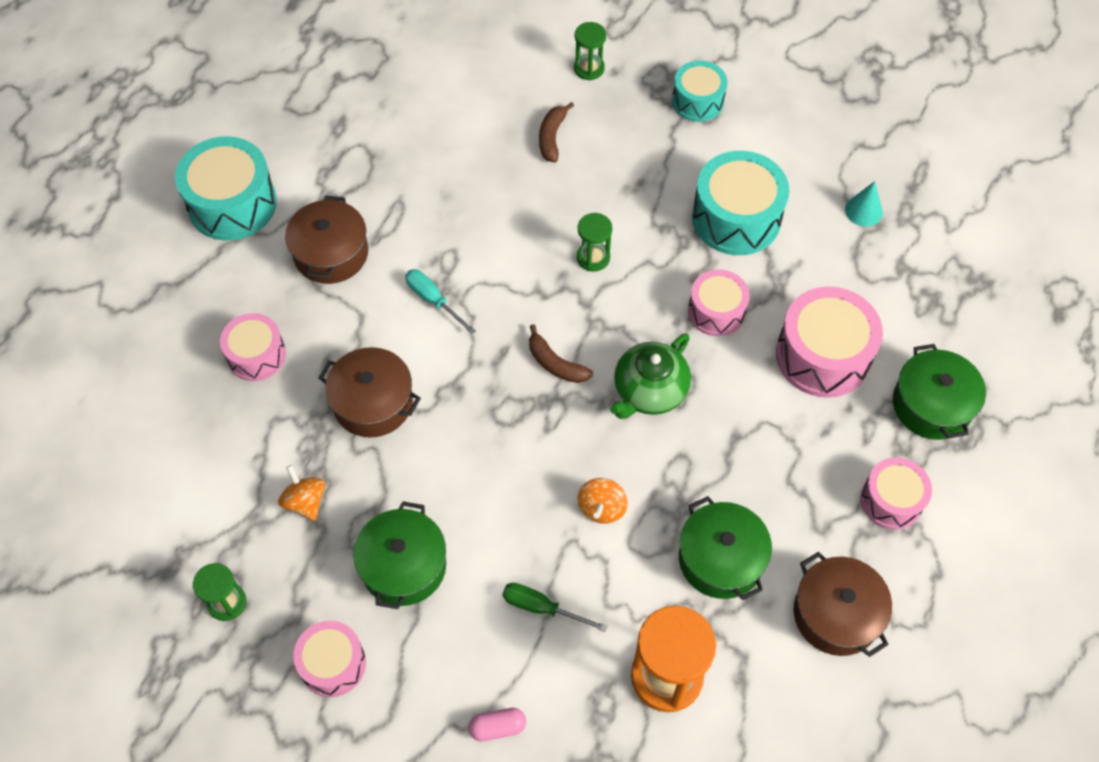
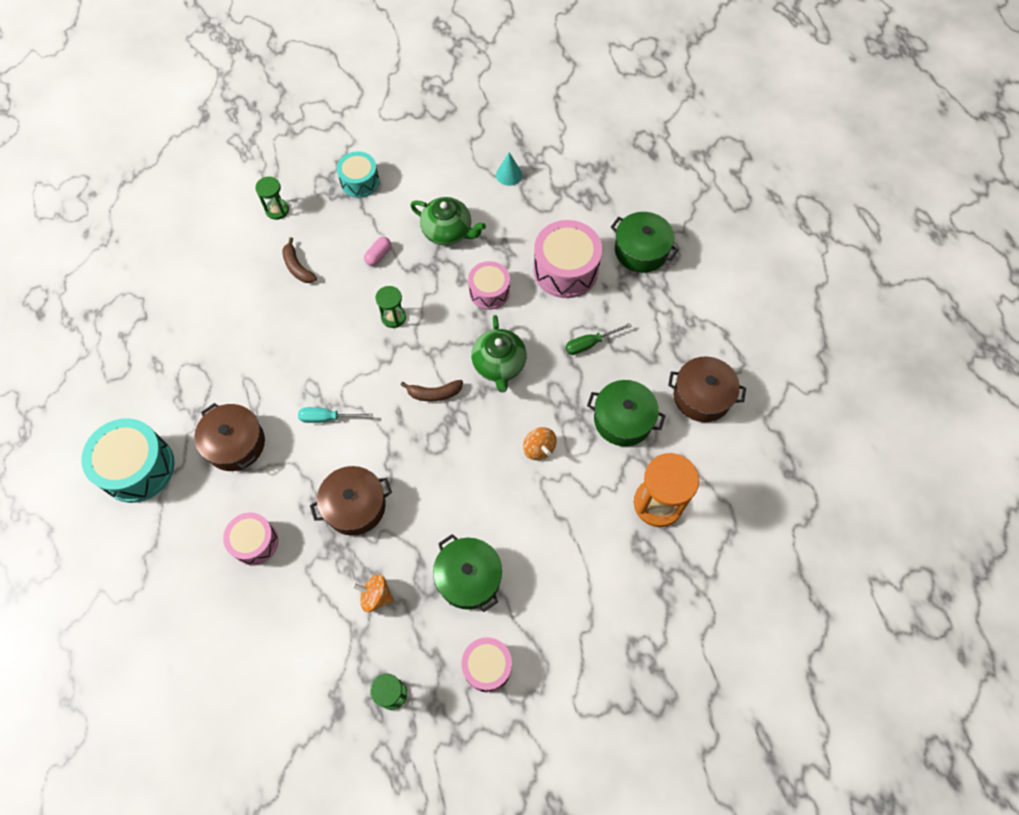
camera: 45 degrees left, 5 degrees up
pink capsule [469,708,526,741] -> pink capsule moved to [364,237,391,266]
green screwdriver [502,583,607,632] -> green screwdriver moved to [565,323,632,355]
turquoise drum [692,151,789,255] -> green teapot [410,197,486,246]
pink drum [860,458,932,530] -> none

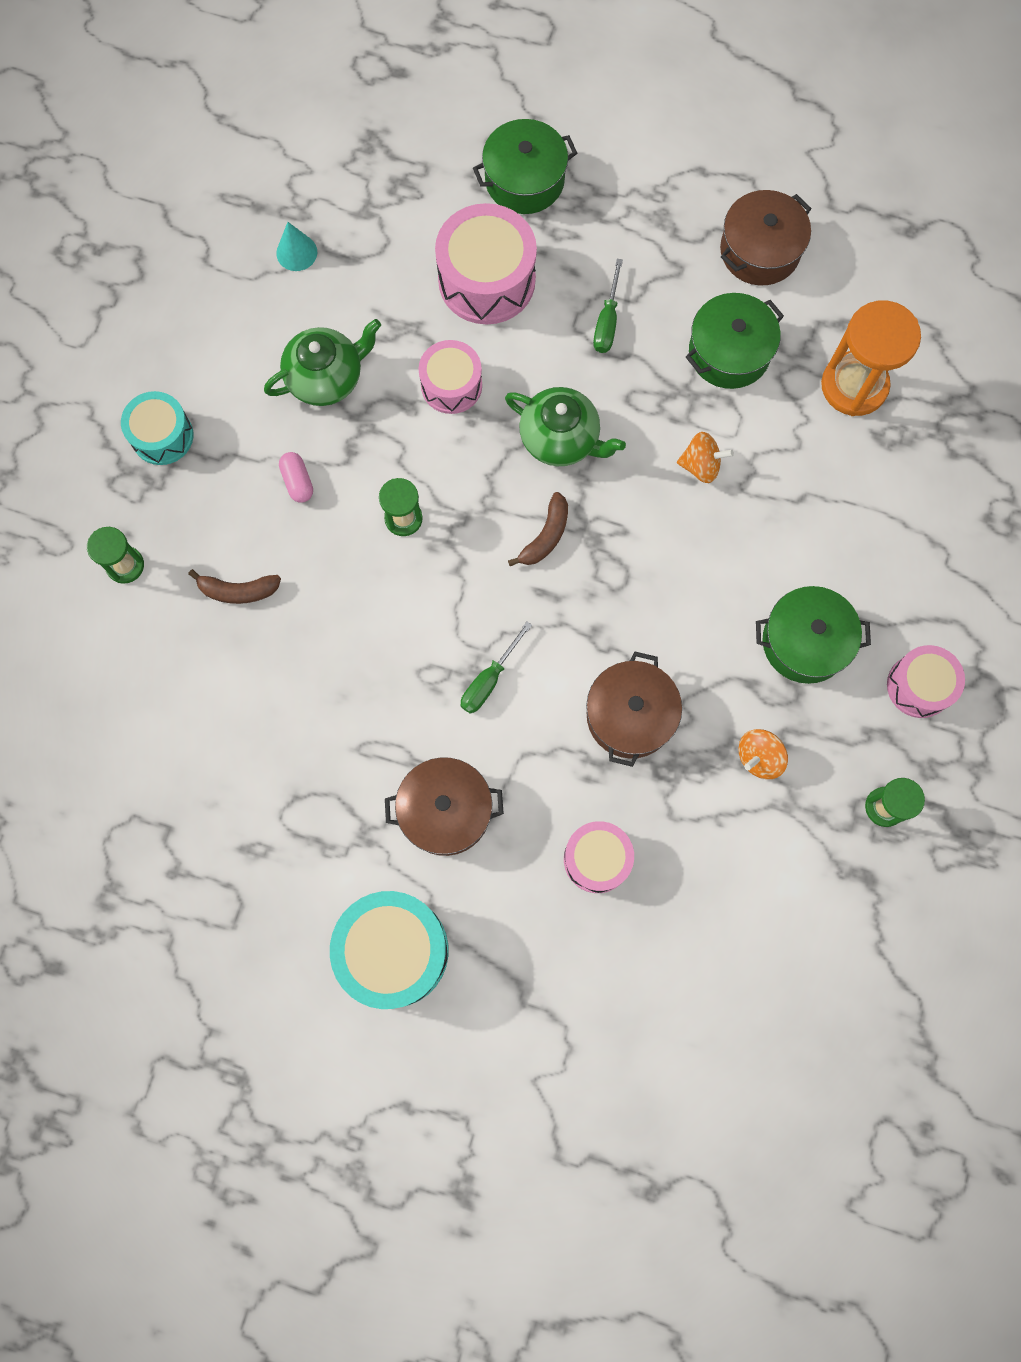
camera: 55 degrees left, 10 degrees up
turquoise screwdriver [298,407,373,423] -> green screwdriver [461,622,532,714]

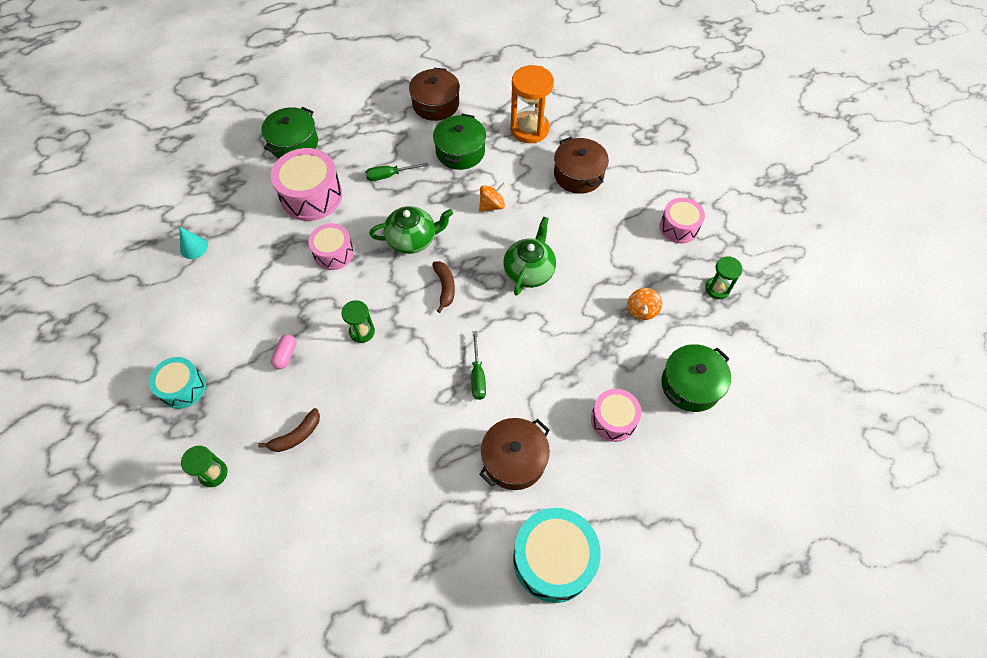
camera: 40 degrees left, 15 degrees down
green teapot [264,319,381,406] -> green teapot moved to [503,217,556,296]
pink capsule [279,452,313,503] -> pink capsule turned 75 degrees clockwise [271,335,297,369]
brown pot [586,652,682,767] -> brown pot moved to [554,137,609,194]
green screwdriver [593,259,623,353] -> green screwdriver turned 105 degrees clockwise [365,163,428,181]
green pot [756,586,871,684] -> green pot moved to [661,344,731,412]

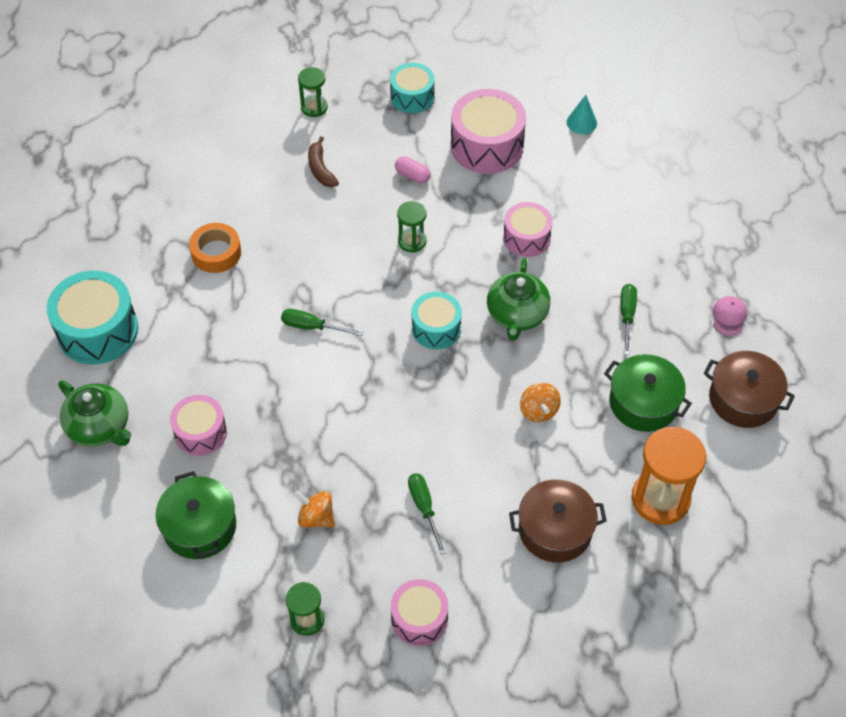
camera: 110 degrees right, 5 degrees down
green pot [261,107,318,159] -> none
pink drum [271,148,343,221] -> pink drum moved to [451,89,526,174]
brown banana [432,261,455,313] -> turquoise drum [411,292,462,349]
brown pot [479,418,550,490] -> none
green teapot [503,217,556,296] -> green teapot moved to [58,381,131,447]
none -> orange tape [189,223,241,273]
none -> green screwdriver [408,473,446,555]
none -> pink cap [713,296,747,336]

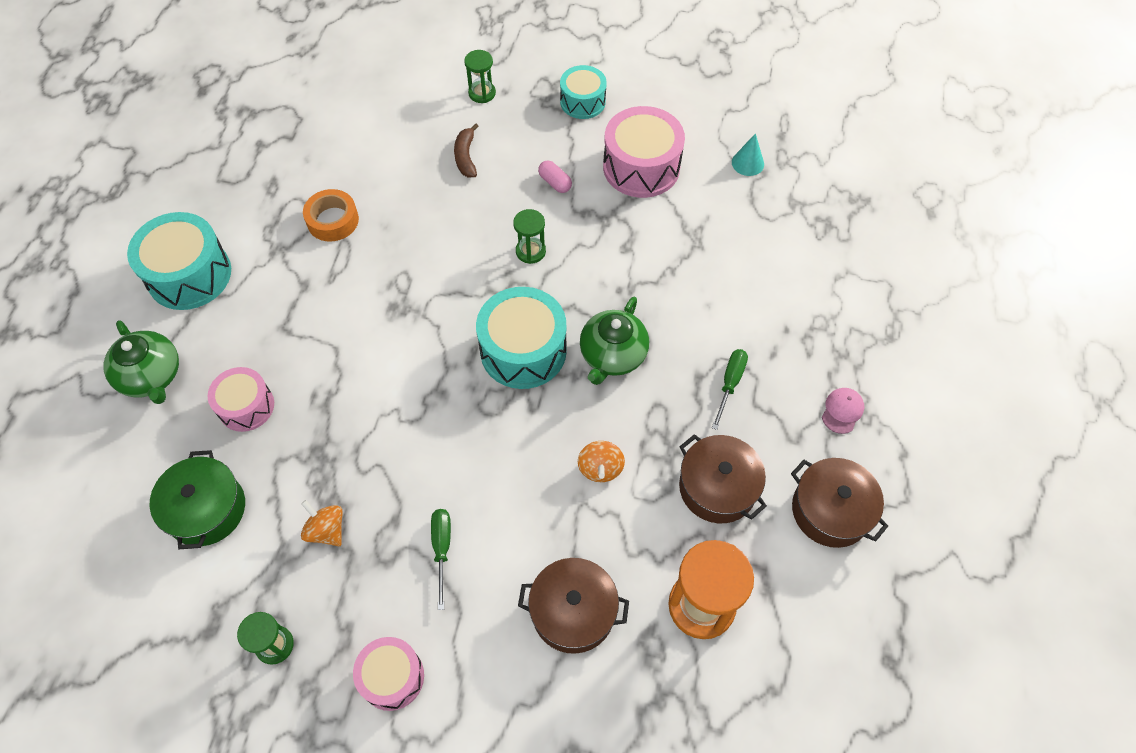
camera: 15 degrees right, 5 degrees up
green screwdriver [281,309,363,336] -> none
turquoise drum [411,292,462,349] -> turquoise drum [476,287,567,389], size x1.62
pink drum [503,202,553,257] -> none
green pot [604,354,692,432] -> brown pot [679,434,767,523]

